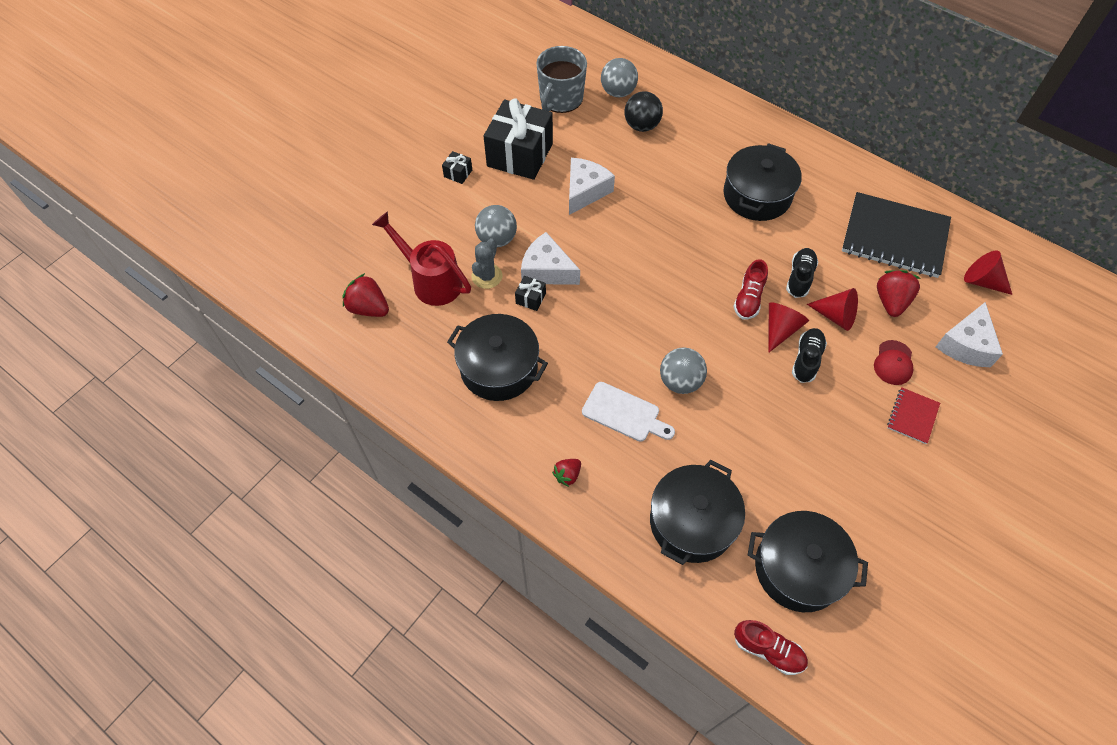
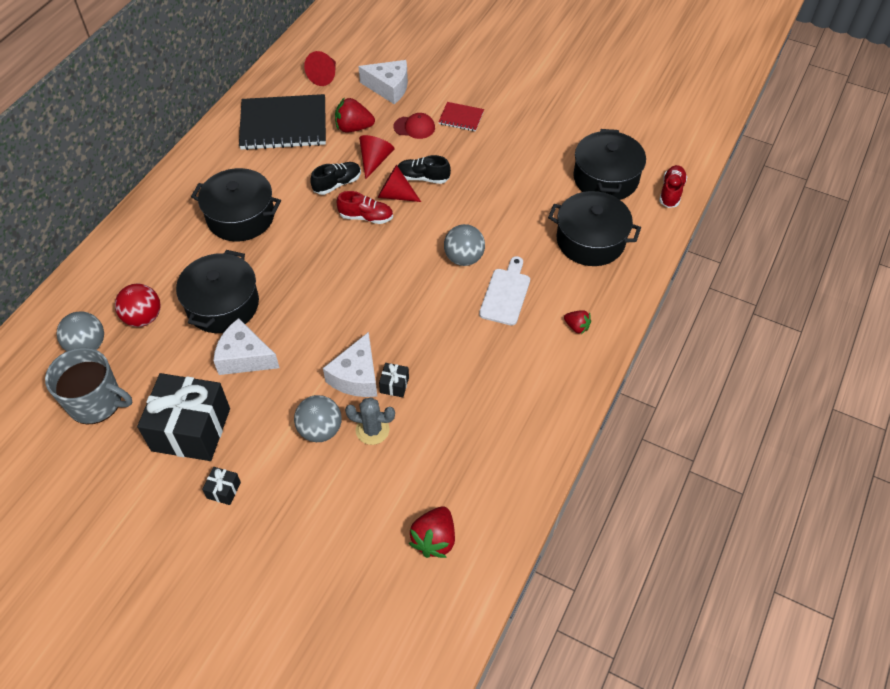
camera: 100 degrees left, 5 degrees down
red watering can [372,211,471,306] -> none
black pot [447,314,548,401] -> black pot moved to [176,250,259,333]
black ball [624,91,663,132] -> red ball [115,284,161,327]
black shoe [786,248,818,298] -> black shoe turned 135 degrees clockwise [310,162,361,195]
black notebook [842,192,951,278] -> black notebook turned 75 degrees clockwise [239,94,326,150]

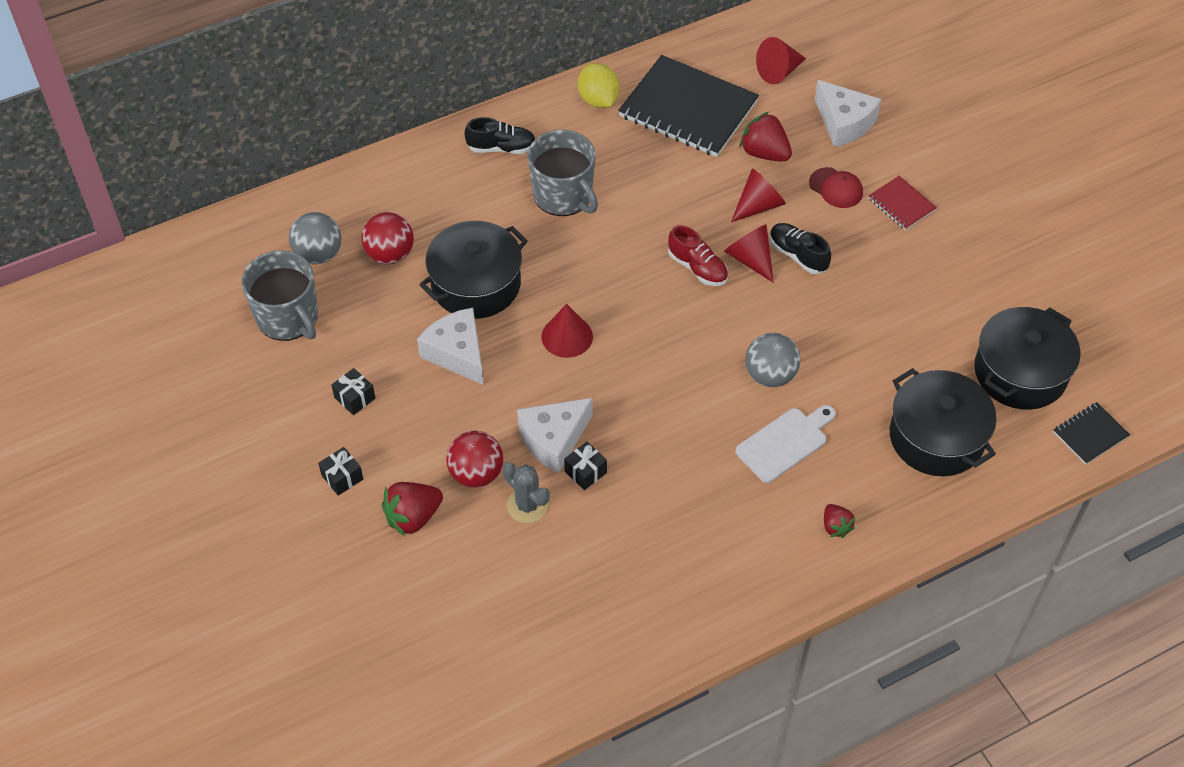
camera: 35 degrees right, 0 degrees up
black gift [137,373,230,461] -> black gift [332,368,375,415], size x0.40
black pot [191,168,281,242] -> grey mug [528,130,598,216]
grey ball [294,395,341,442] -> red ball [446,431,503,488]
black shoe [310,162,361,195] -> black shoe moved to [464,117,535,154]
red strawberry [409,507,455,558] -> red strawberry moved to [382,482,443,536]
red shoe [659,165,687,208] -> black notebook [1053,402,1130,465]
none -> red cone [542,304,593,358]
none -> yellow lemon [578,63,619,108]

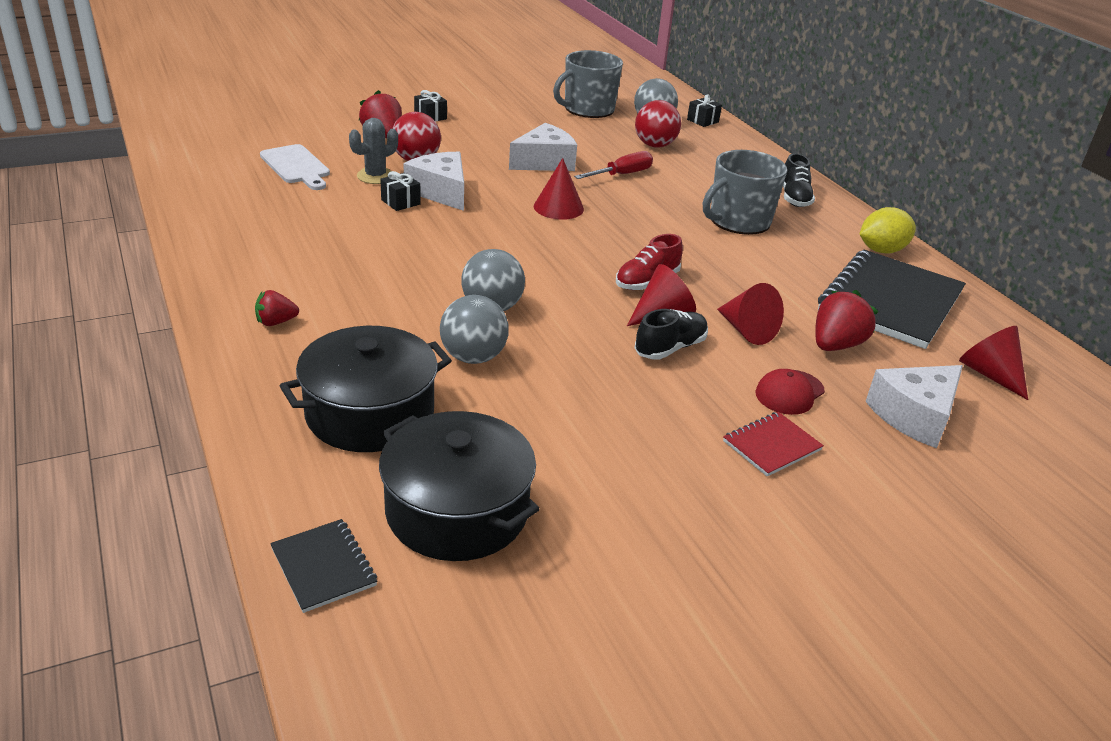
camera: 90 degrees right, 20 degrees down
black gift [332,368,375,415] -> black gift moved to [687,94,722,127]
black pot [419,221,528,319] -> red screwdriver [574,151,653,179]
white cutting board [736,405,836,483] -> white cutting board moved to [260,144,330,190]
none -> grey ball [440,295,509,364]

